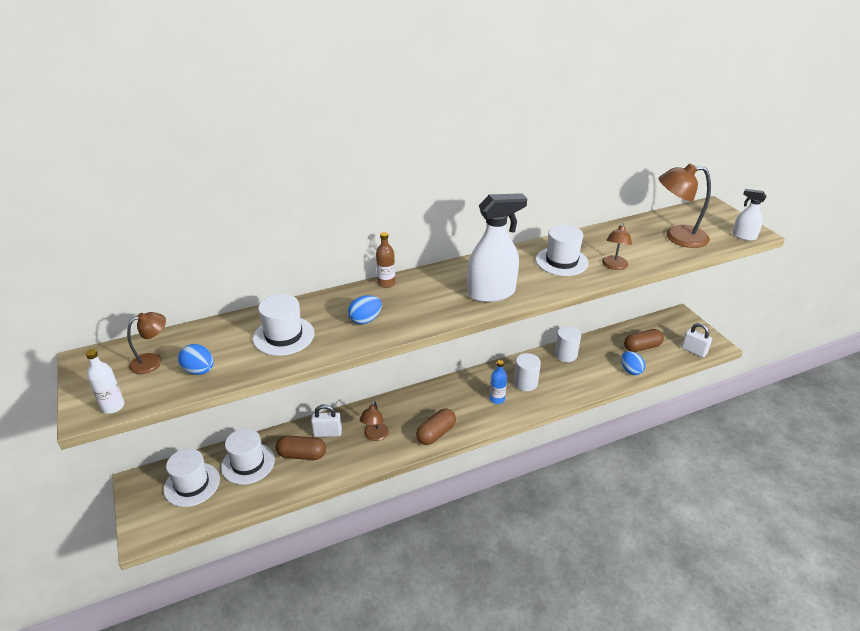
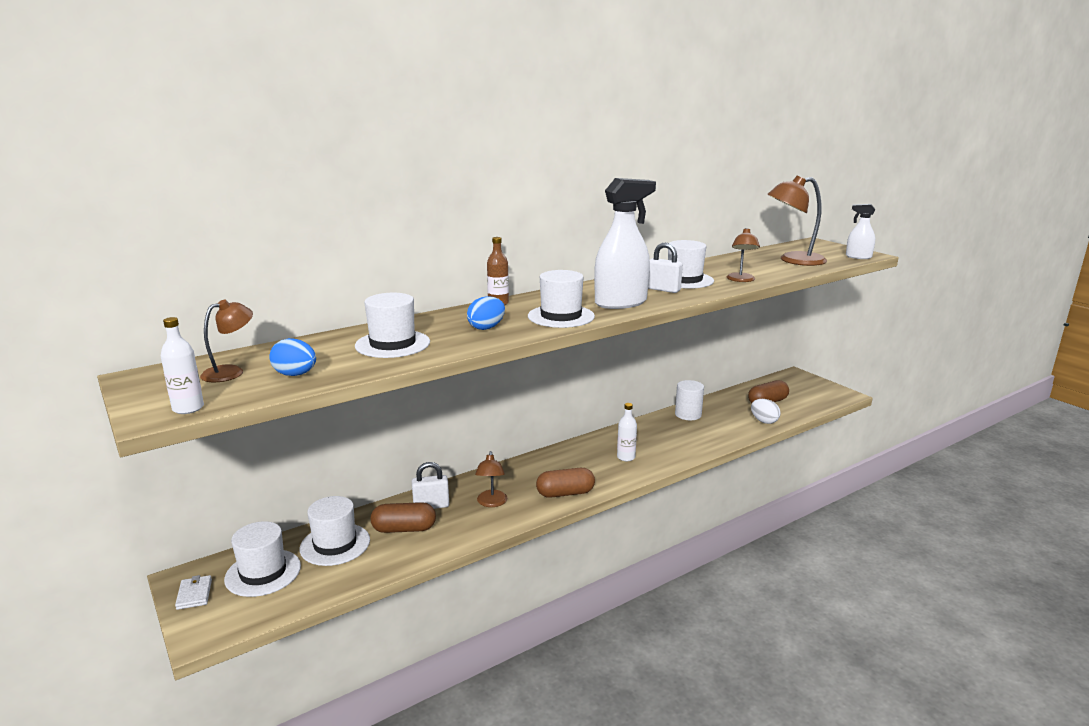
camera: 10 degrees left, 15 degrees down
brown capsule [416,408,456,445] -> brown capsule turned 45 degrees clockwise [536,468,595,498]
blue bottle [490,360,507,404] -> white bottle [617,403,637,461]
white cylinder [514,353,541,391] -> none
blue egg [621,351,646,375] -> white egg [751,399,780,424]
white padlock [681,323,712,358] -> white padlock moved to [648,243,683,293]
none -> white wallet [175,575,212,610]
none -> white hat [528,270,595,328]

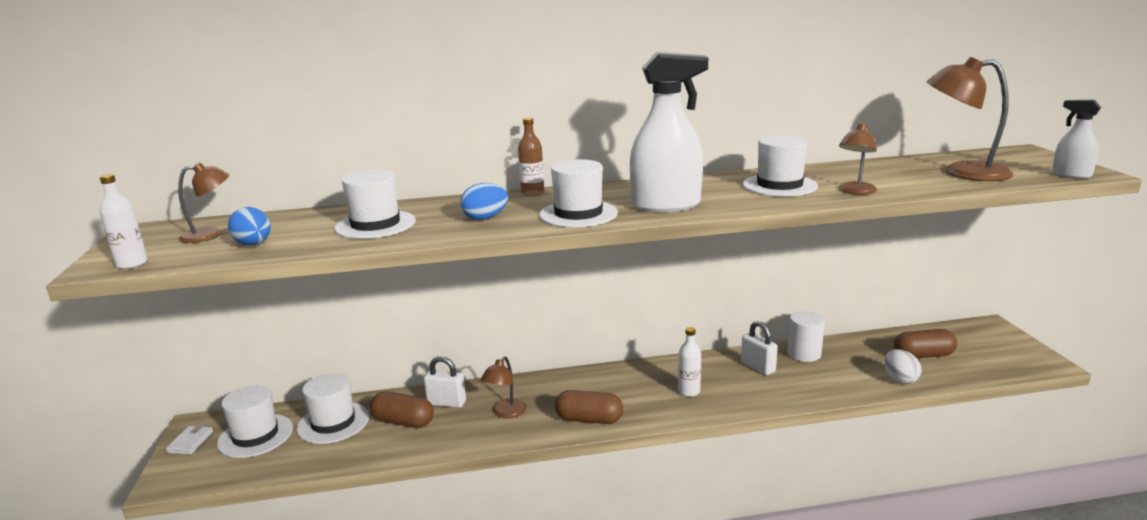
camera: 25 degrees right, 0 degrees up
white padlock [648,243,683,293] -> white padlock moved to [741,321,778,375]

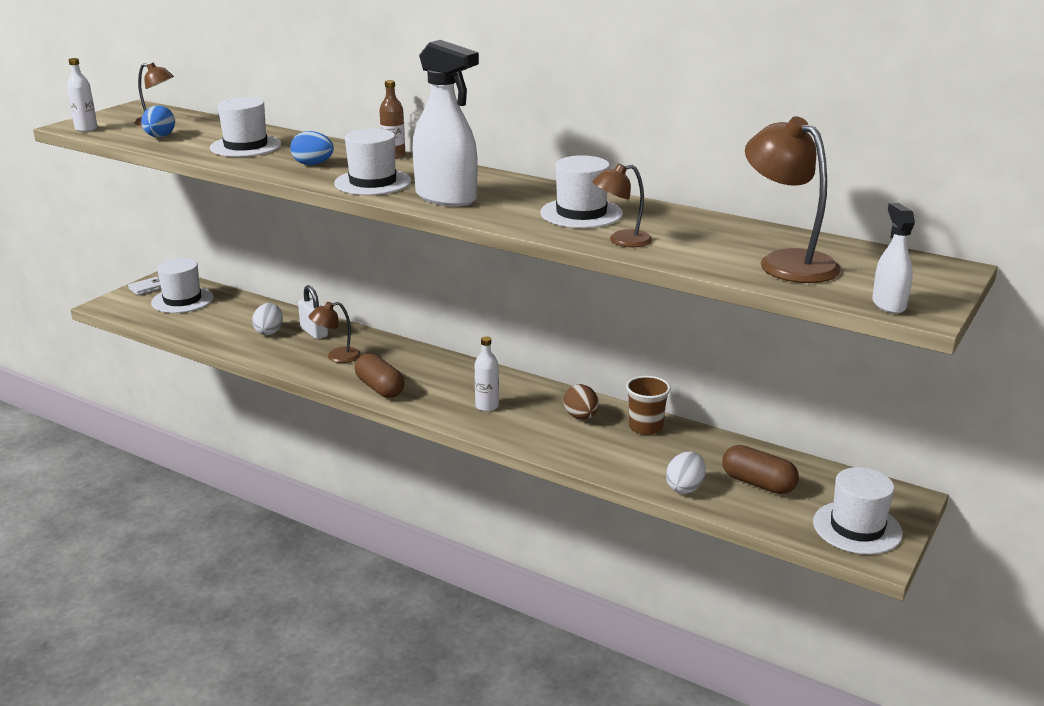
camera: 40 degrees right, 5 degrees up
white hat [297,373,369,444] -> white hat moved to [813,467,903,554]
brown capsule [370,392,434,428] -> white egg [252,303,283,335]
white padlock [741,321,778,375] -> brown egg [563,384,599,420]
white cylinder [787,311,825,362] -> brown cup [626,376,671,435]

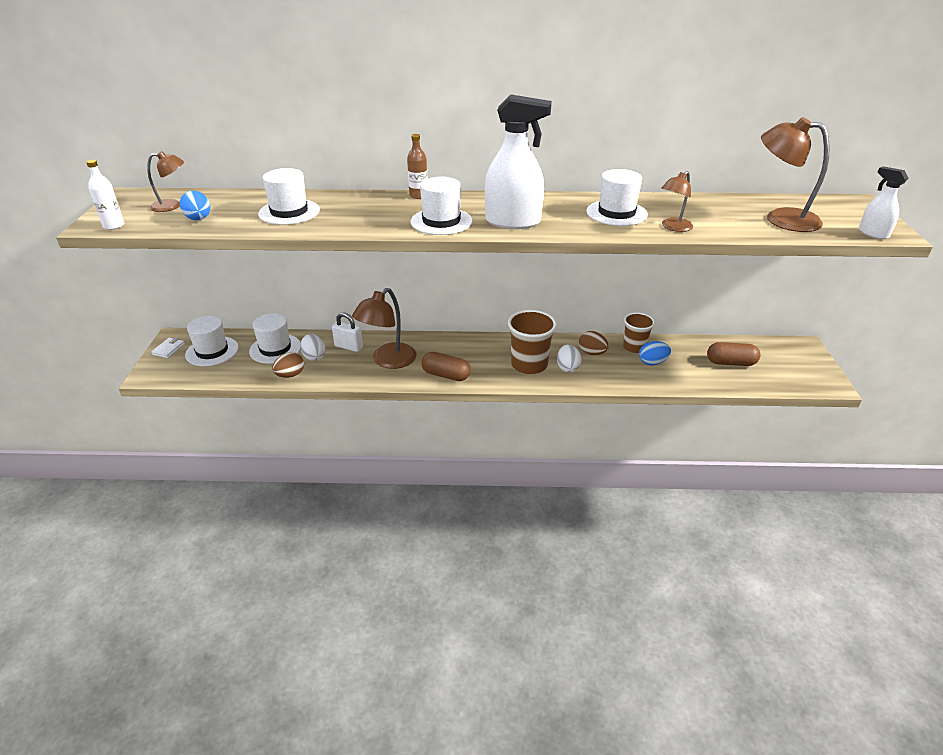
camera: 30 degrees left, 10 degrees up
blue egg [290,131,334,165] -> blue egg moved to [639,341,671,365]
brown lamp [309,302,361,363] -> brown lamp [352,288,416,369], size x1.73
white bottle [475,337,499,411] -> brown cup [508,310,557,374]
white egg [666,451,706,494] -> white egg moved to [557,344,582,373]
white hat [813,467,903,554] -> white hat moved to [249,313,301,364]
none -> brown egg [272,352,304,378]

